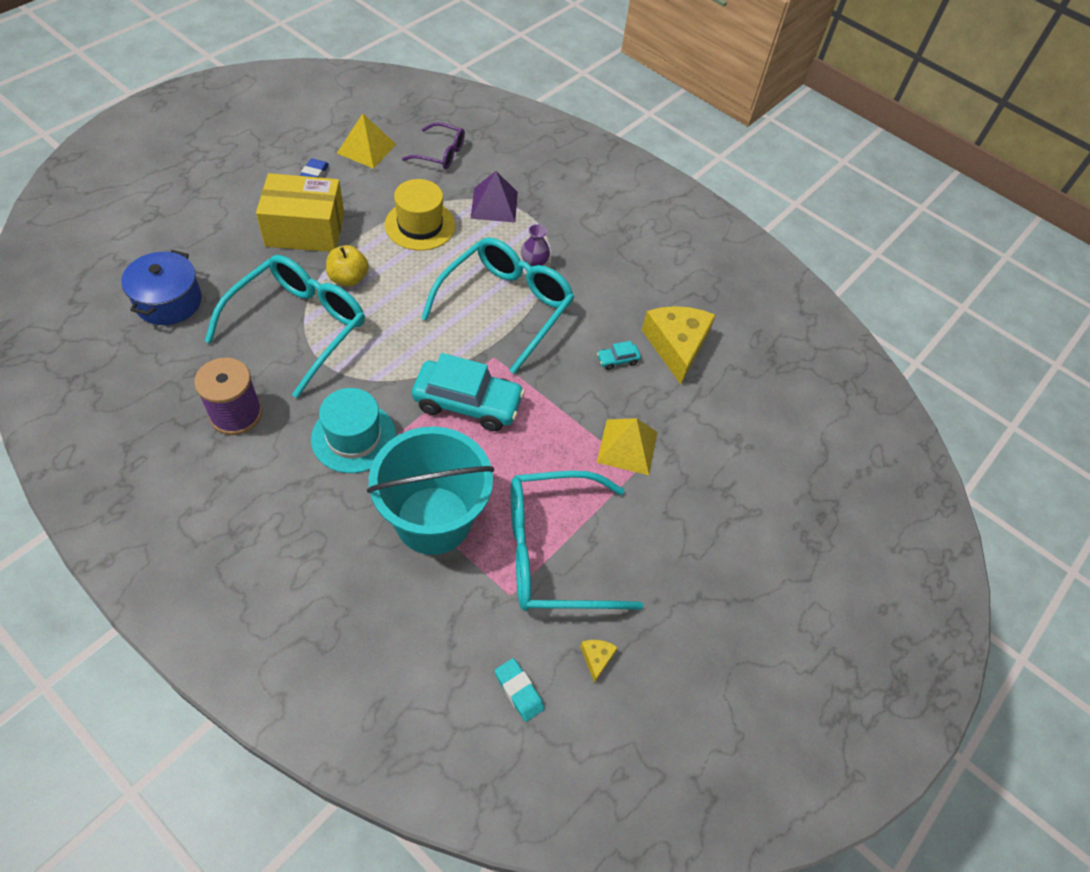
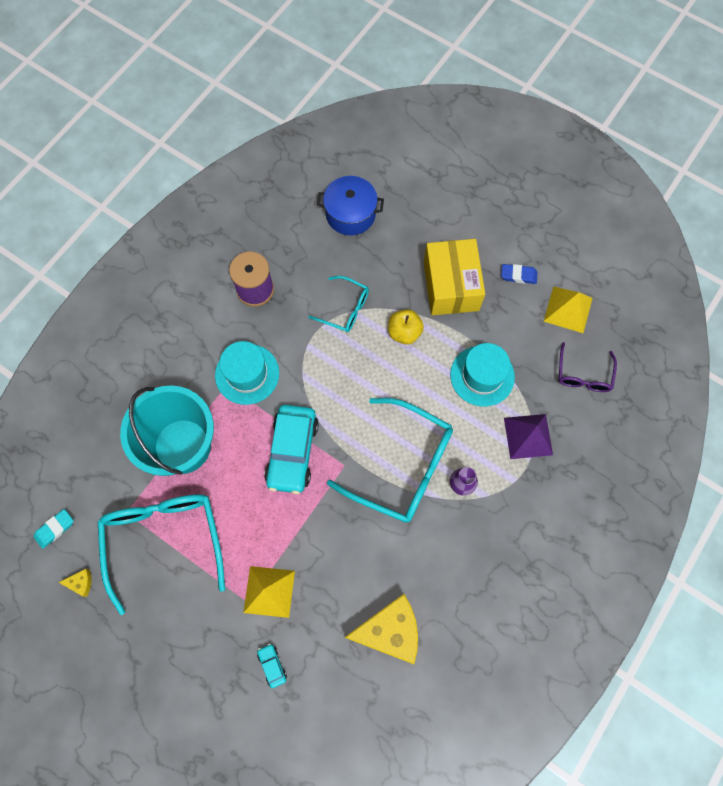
camera: 90 degrees right, 15 degrees up
turquoise glasses [205,255,365,398] -> turquoise glasses [308,276,369,332], size x0.53
yellow hat [385,179,455,251] -> turquoise hat [450,343,515,407]
turquoise car [597,341,641,370] -> turquoise car moved to [257,644,287,688]

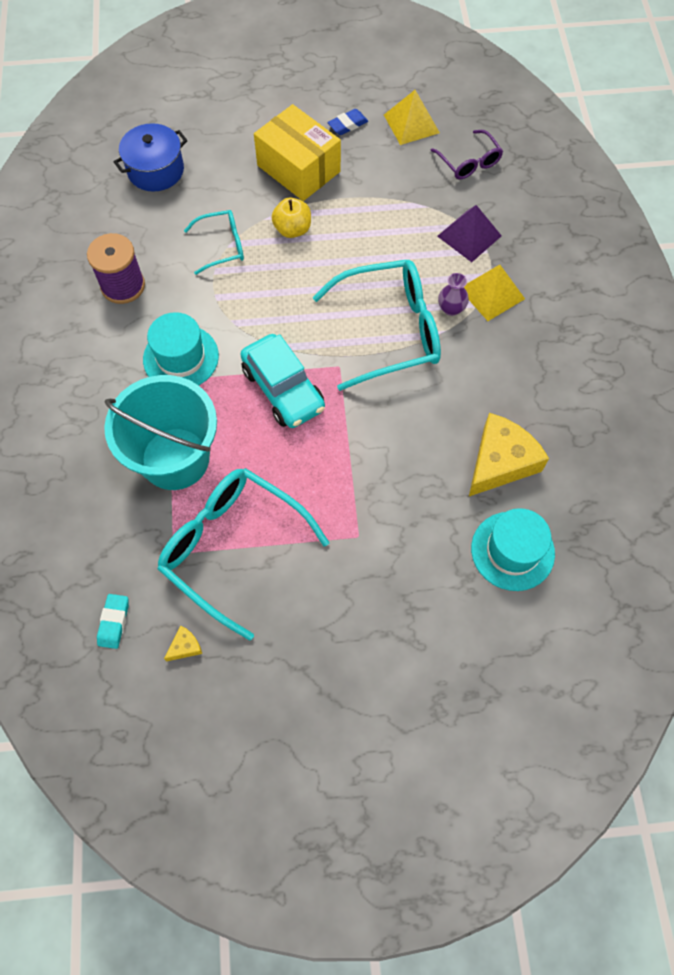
camera: 40 degrees left, 5 degrees down
yellow pyramid [243,566,295,618] -> yellow pyramid moved to [464,265,525,321]
turquoise car [257,644,287,688] -> none
turquoise hat [450,343,515,407] -> turquoise hat moved to [471,508,555,591]

